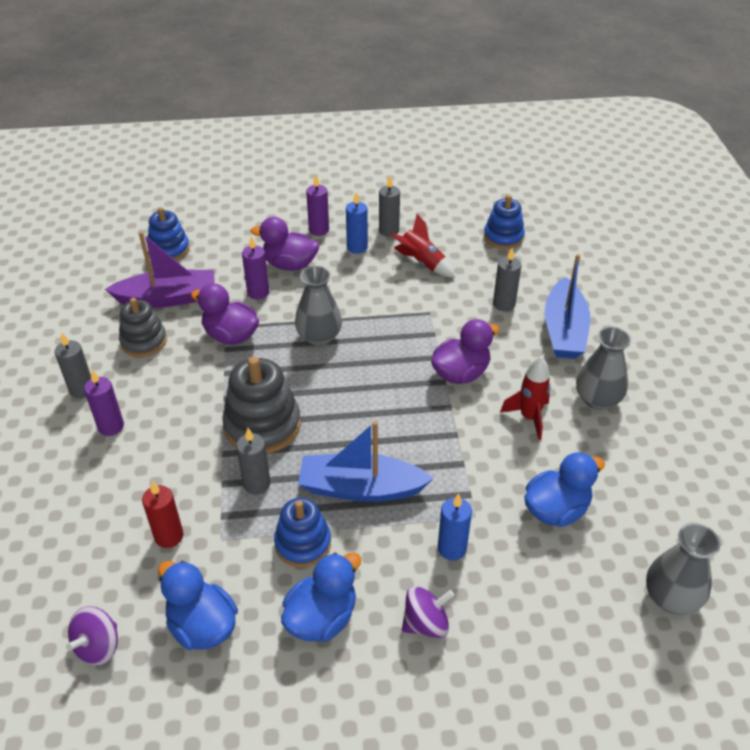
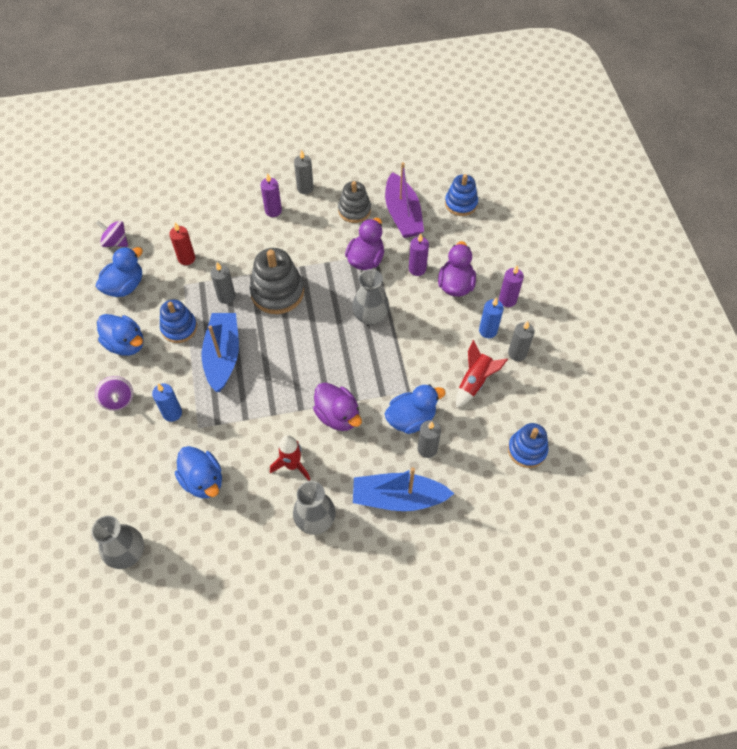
camera: 85 degrees right, 15 degrees up
none -> blue duck [385,384,446,434]

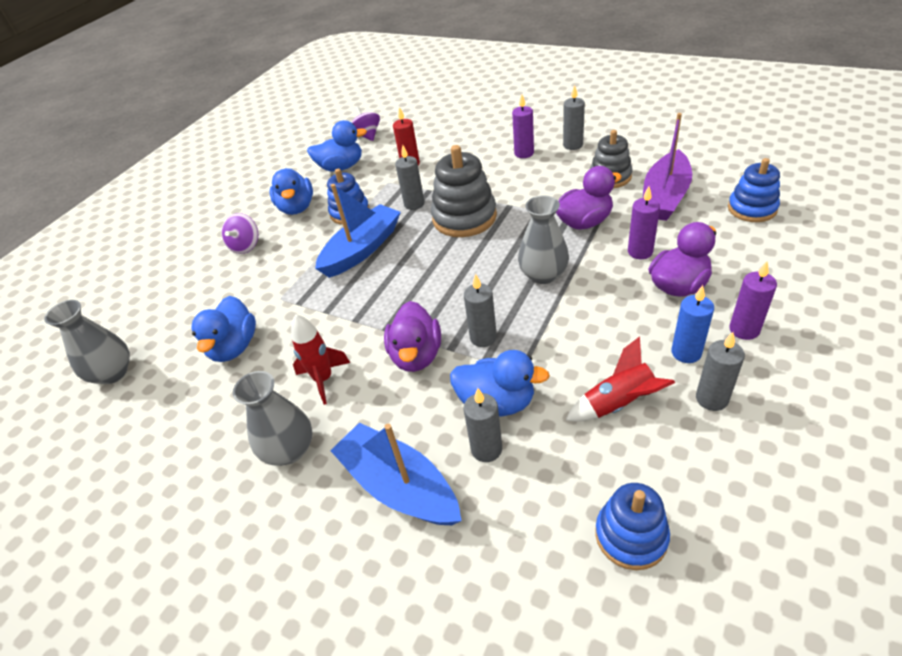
camera: 45 degrees right, 15 degrees down
blue candle [152,383,182,422] -> none
none -> grey candle [464,274,497,347]

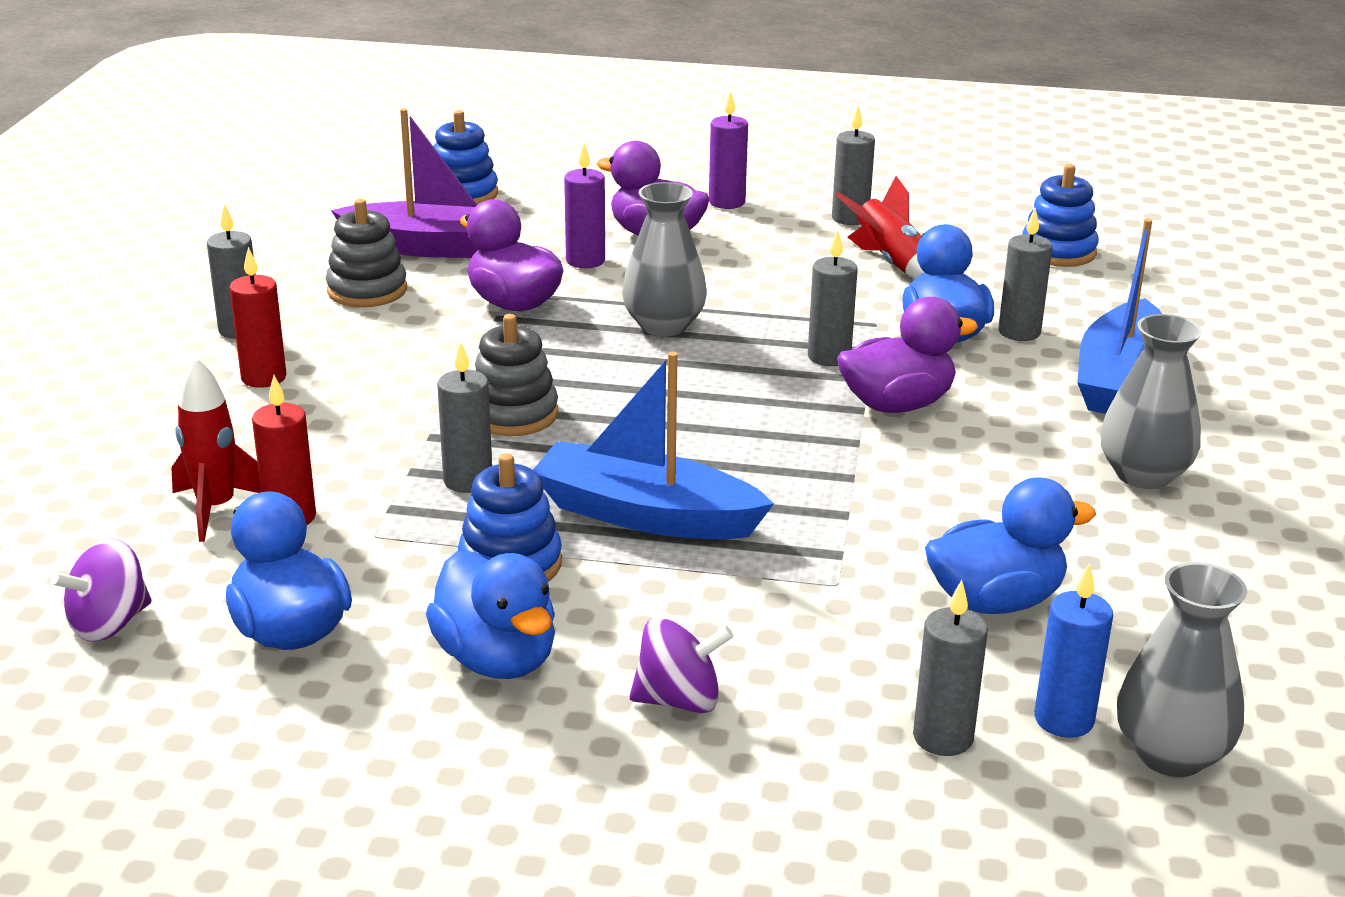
camera: 115 degrees left, 15 degrees down
blue duck [270,168,313,215] -> blue duck turned 90 degrees clockwise [426,551,555,679]
red rocket [291,314,350,405] -> red rocket moved to [171,357,261,542]
grey stacking toy [431,145,497,237] -> grey stacking toy [475,314,558,436], size x0.66
purple candle [512,95,534,158] -> red candle [229,247,286,388]
blue candle [671,285,714,363] -> blue candle moved to [1034,563,1113,738]
none -> grey candle [913,580,988,756]

